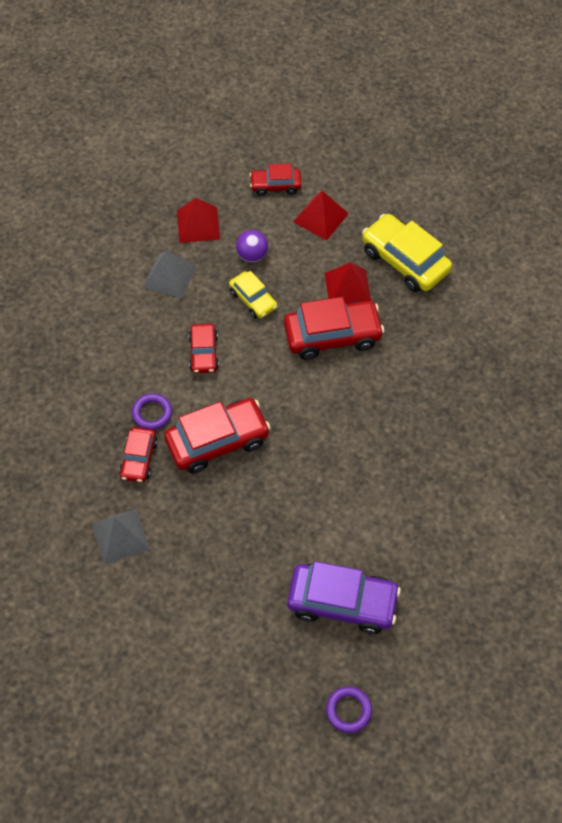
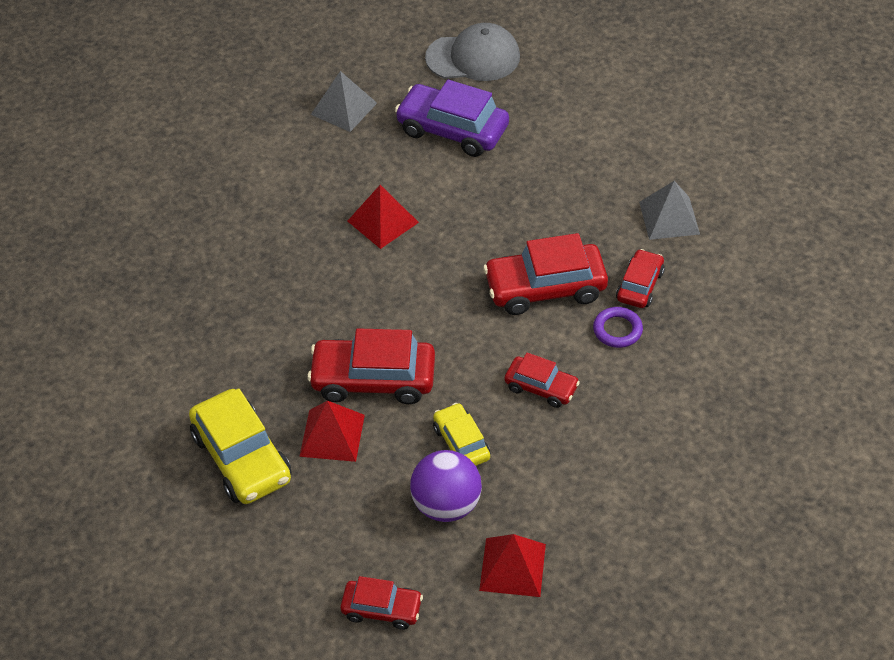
camera: 165 degrees left, 10 degrees down
grey pyramid [143,251,197,299] -> grey pyramid moved to [311,71,377,132]
red car [189,323,219,373] -> red car turned 105 degrees clockwise [504,352,580,408]
purple ball [236,230,268,262] -> purple ball [410,450,482,522], size x1.55
red pyramid [293,191,349,240] -> red pyramid moved to [347,185,419,249]
purple ring [326,687,372,733] -> grey cap [425,23,520,81]

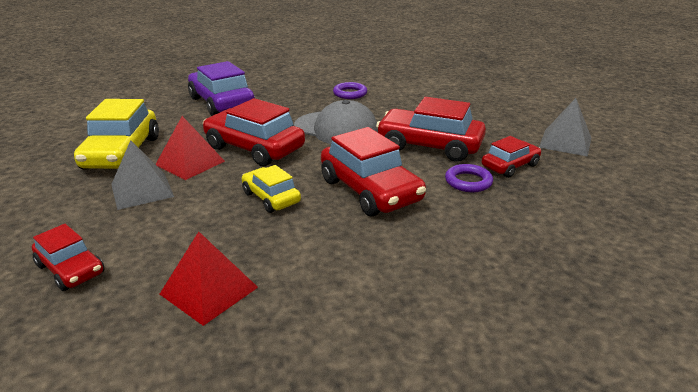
camera: 30 degrees right, 20 degrees down
grey pyramid [311,71,377,132] -> grey pyramid moved to [111,140,174,210]
red pyramid [347,185,419,249] -> purple ring [333,82,367,99]
purple car [395,80,509,157] -> purple car moved to [188,61,255,116]
purple ball [410,450,482,522] -> none
grey cap [425,23,520,81] -> grey cap moved to [294,100,378,144]
yellow car [433,403,490,466] -> yellow car turned 45 degrees counterclockwise [242,165,301,213]
red car [504,352,580,408] -> red car [321,127,426,216], size x1.74

